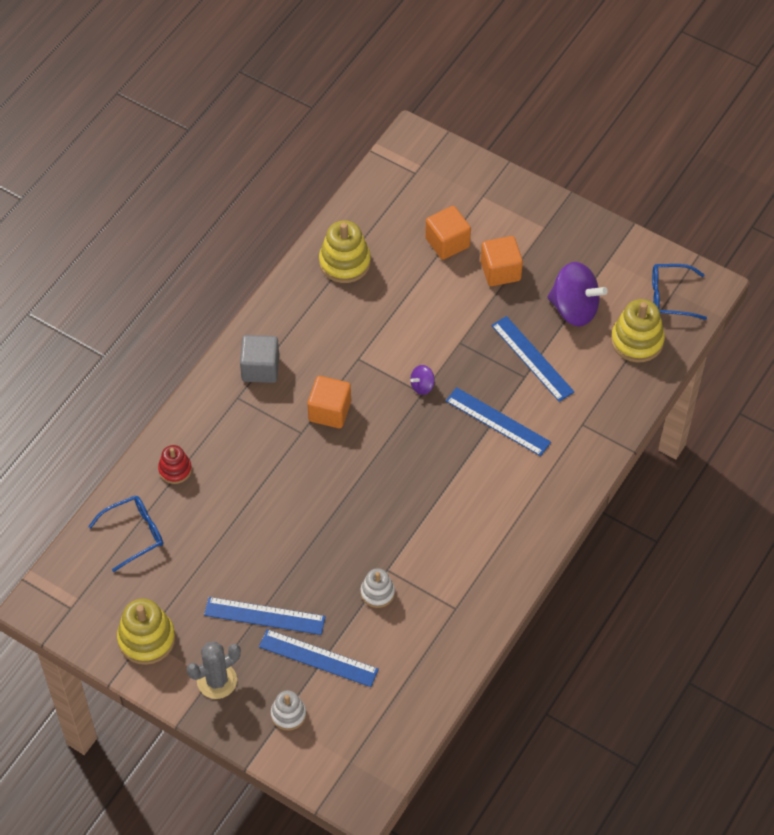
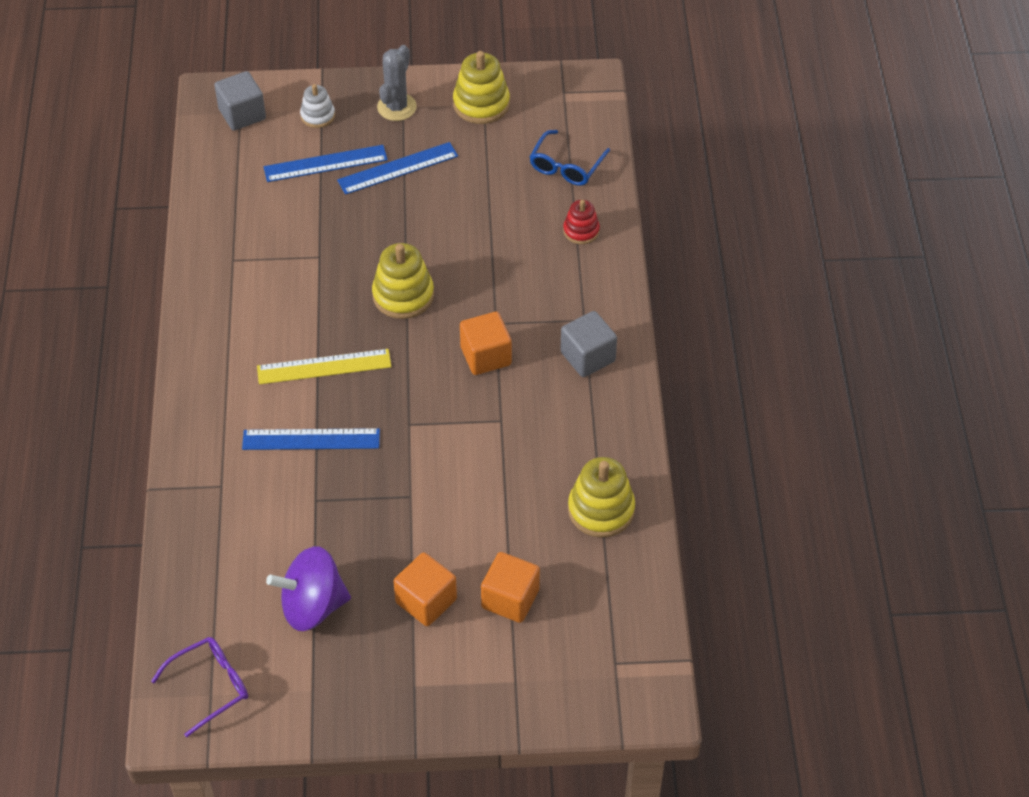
camera: 145 degrees right, 5 degrees down
white stacking toy [361,568,395,608] -> none
purple spinning top [410,365,435,395] -> none
blue ruler [491,316,574,402] -> none
yellow stacking toy [611,299,665,363] -> yellow stacking toy moved to [372,243,434,319]
blue glasses [652,264,707,320] -> purple glasses [151,637,248,737]
none -> grey cube [214,71,266,131]
none -> yellow ruler [257,349,392,384]

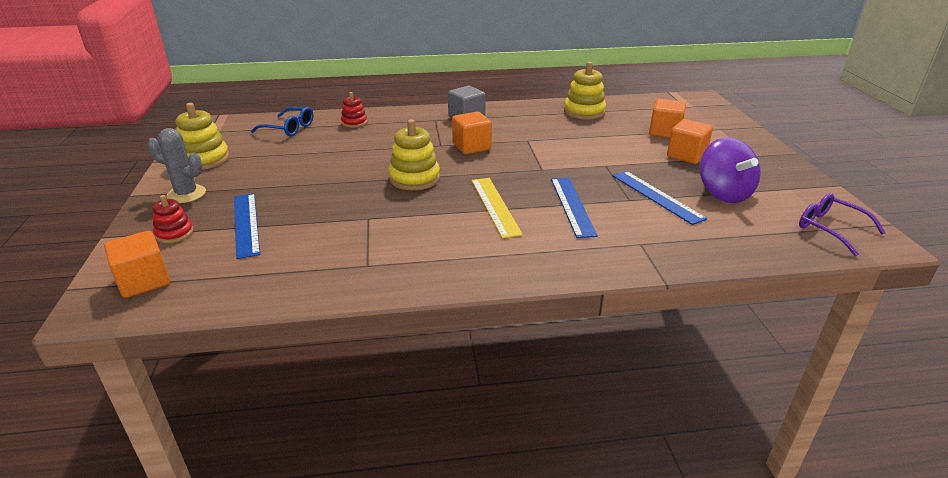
camera: 95 degrees left, 20 degrees down
grey cube [214,71,266,131] -> orange cube [104,231,170,298]
white stacking toy [300,84,335,128] -> red stacking toy [152,195,193,243]
blue ruler [337,142,458,195] -> blue ruler moved to [612,171,707,225]

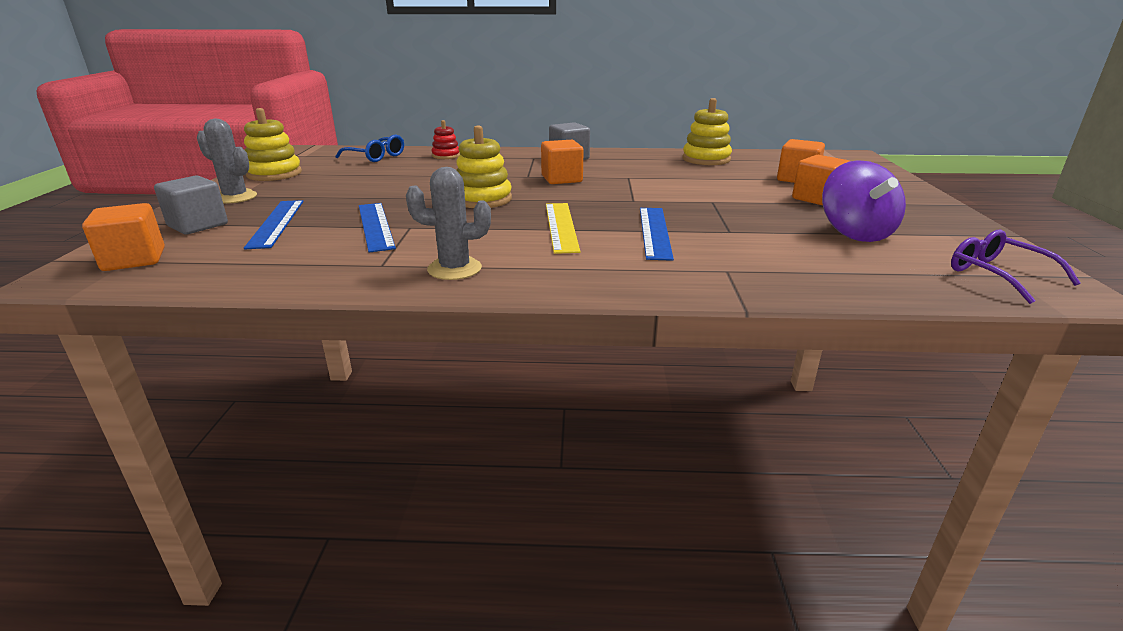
camera: 10 degrees right, 5 degrees down
red stacking toy [152,195,193,243] -> grey cube [154,175,228,234]
blue ruler [612,171,707,225] -> blue ruler moved to [359,203,396,253]
none -> grey cactus [406,167,491,280]

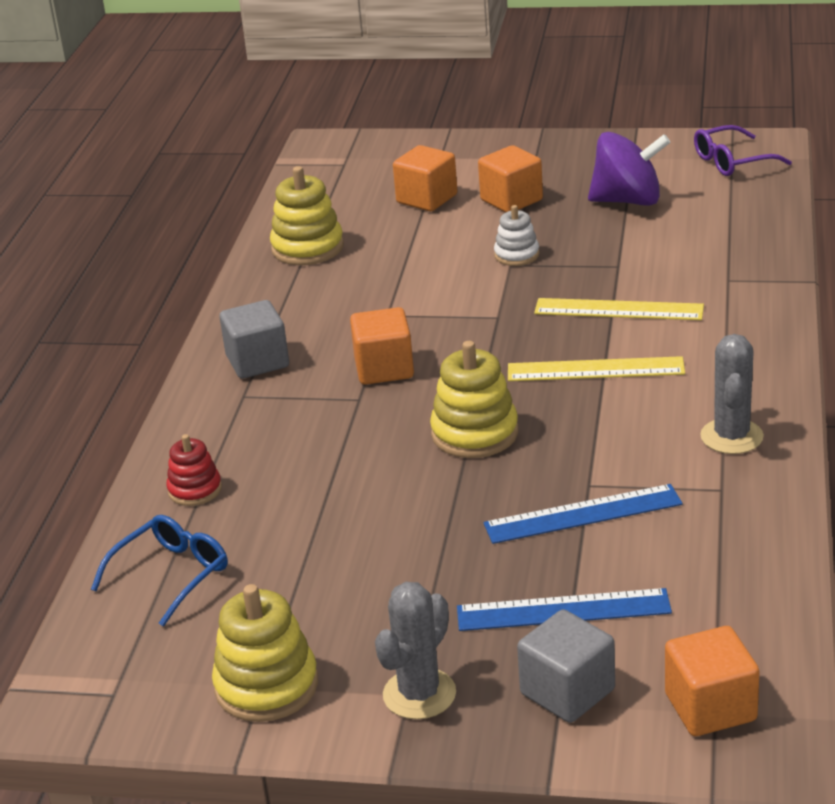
camera: 80 degrees left, 5 degrees up
blue ruler [640,208,674,261] -> yellow ruler [534,298,704,320]
none -> white stacking toy [494,205,539,266]

